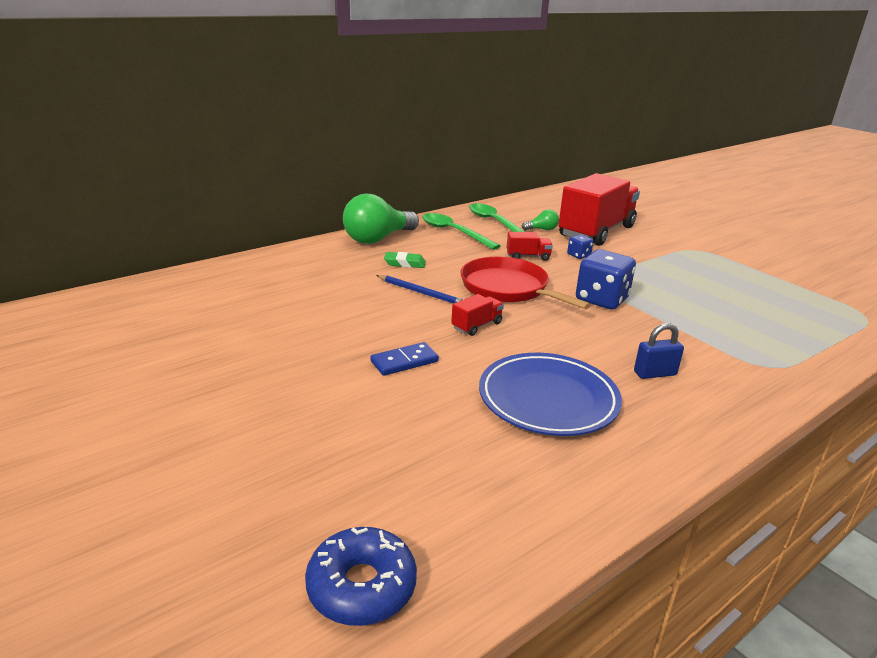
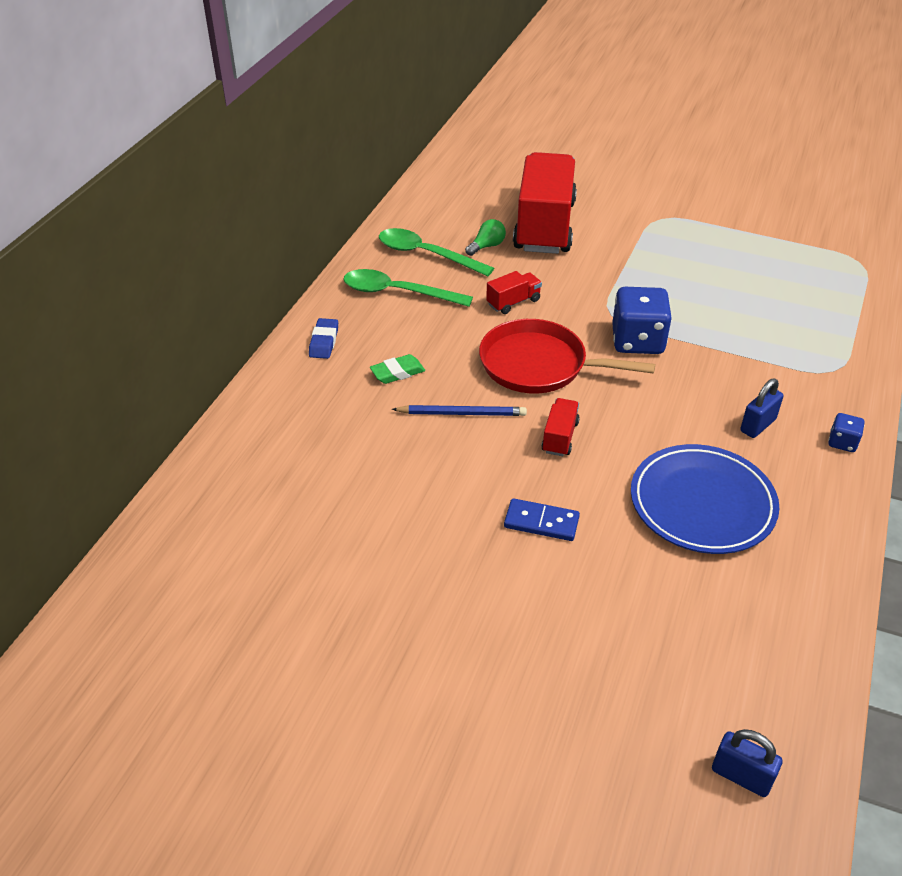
camera: 30 degrees left, 15 degrees up
blue donut [305,527,417,626] -> blue padlock [712,729,782,797]
green light bulb [343,194,419,244] -> blue eraser [309,318,338,359]
blue domino [370,342,439,376] -> blue domino turned 75 degrees clockwise [504,498,580,541]
blue dice [567,235,594,259] -> blue dice moved to [828,413,864,452]

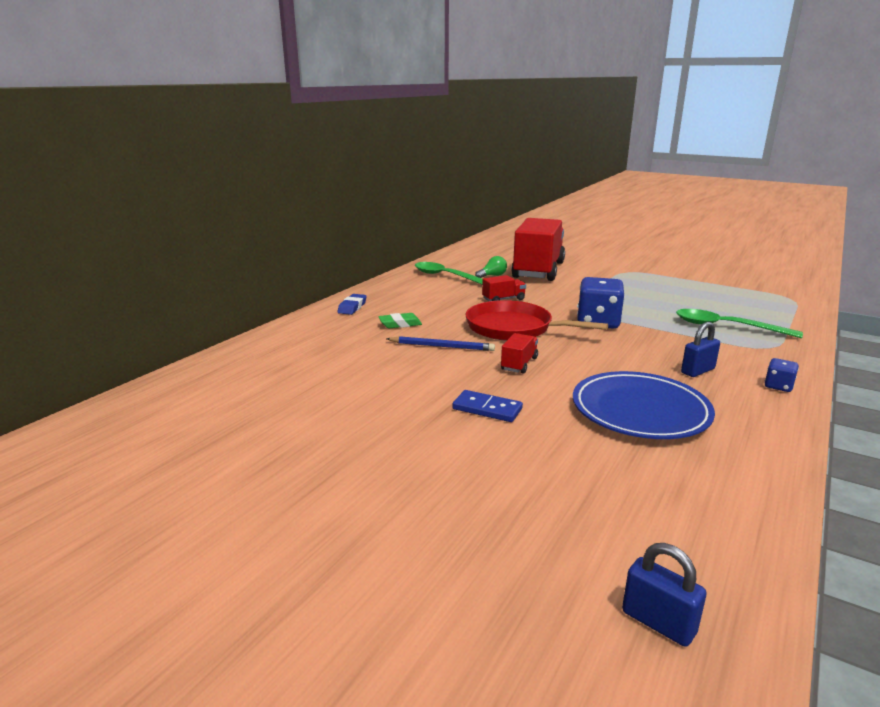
camera: 10 degrees right, 20 degrees down
green spoon [343,269,473,307] -> green spoon moved to [676,309,803,338]

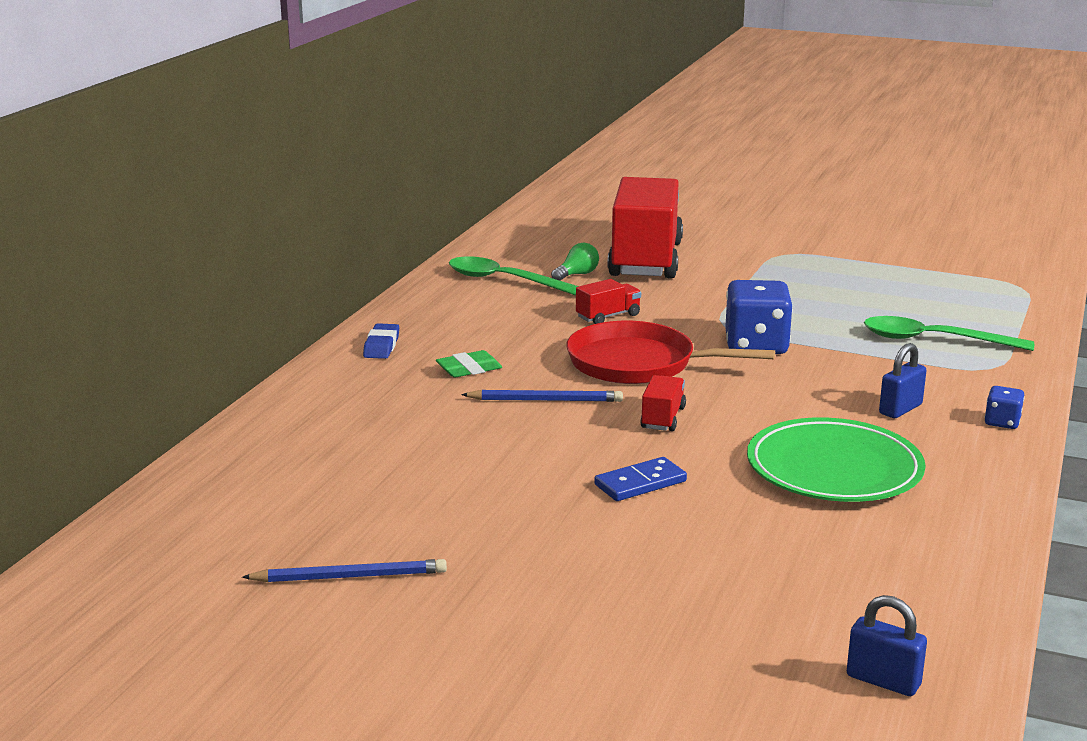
camera: 10 degrees left, 0 degrees up
blue domino [452,390,523,422] -> blue domino turned 45 degrees counterclockwise [594,457,687,501]
blue plate [573,371,715,439] -> green plate [747,417,926,502]
none -> blue pencil [242,559,447,582]

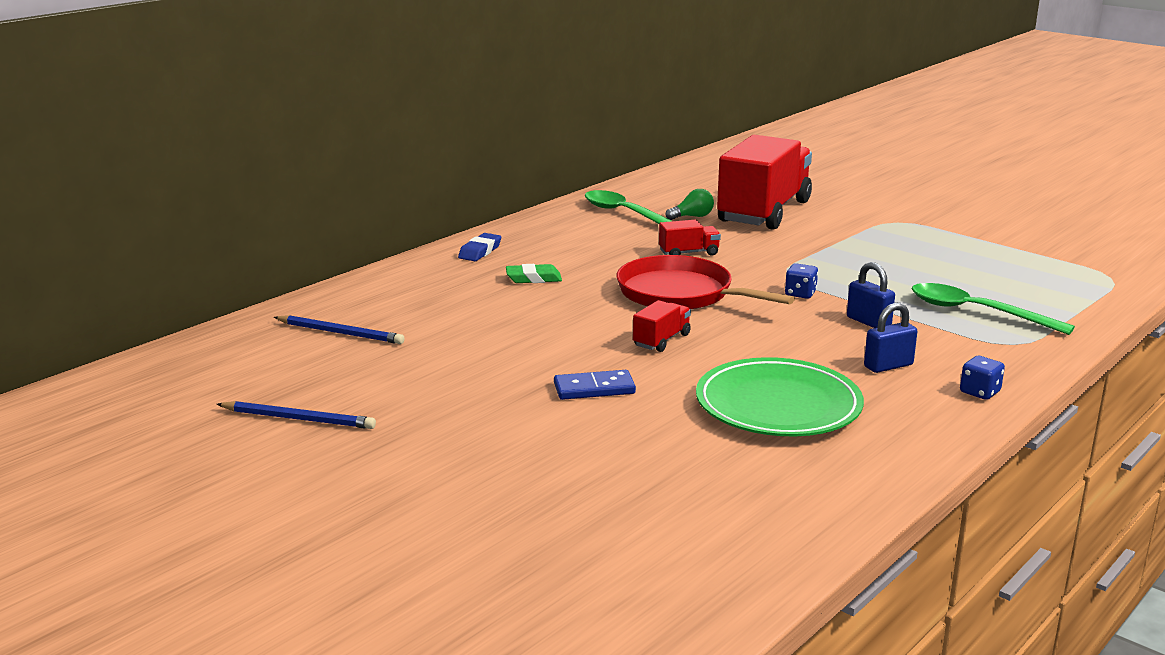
camera: 20 degrees right, 0 degrees up
blue pencil [461,390,623,402] -> blue pencil moved to [274,315,404,344]
blue dice [725,280,793,354] -> blue dice [785,263,818,299], size x0.48
blue padlock [847,595,927,696] -> blue padlock moved to [847,262,895,328]

